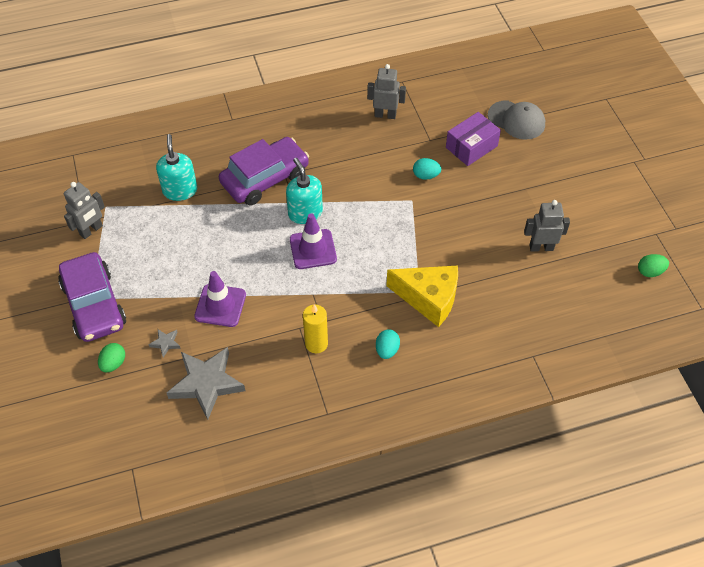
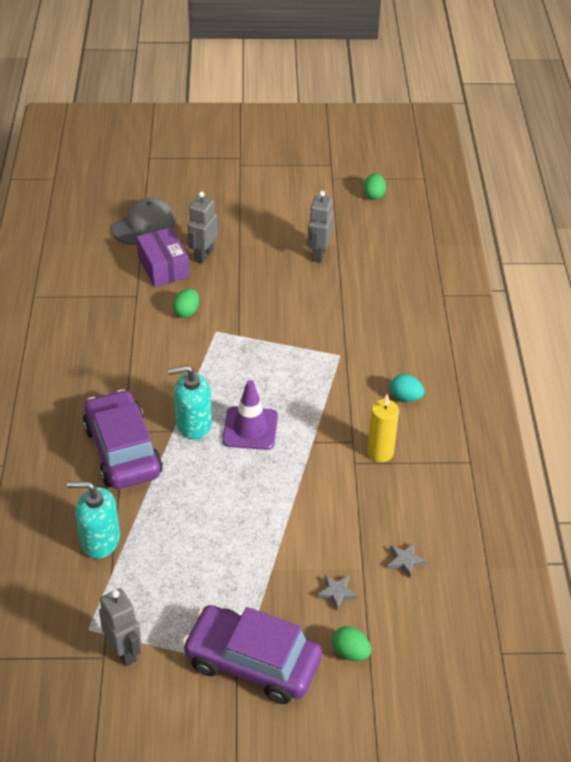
camera: 75 degrees left, 10 degrees down
purple car [58,252,126,342] -> purple car turned 150 degrees counterclockwise [182,605,322,704]
grey star [167,347,245,420] -> grey star [388,543,427,578], size x0.42
purple traffic cone [194,271,246,327] -> none
grey robot [367,64,406,119] -> grey robot moved to [187,191,218,264]
yellow cheese [386,266,458,327] -> none
turquoise egg [413,158,441,180] -> green egg [173,289,199,318]

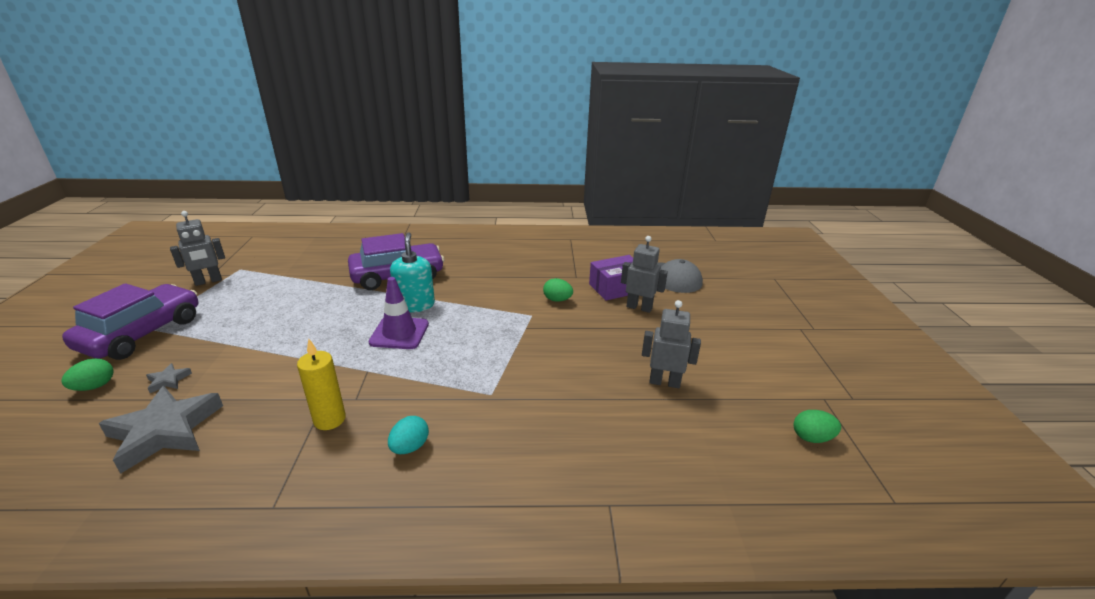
camera: 90 degrees right, 15 degrees down
turquoise soap dispenser [67,481,120,559] -> none
grey star [388,543,427,578] -> grey star [99,386,223,474], size x2.35

